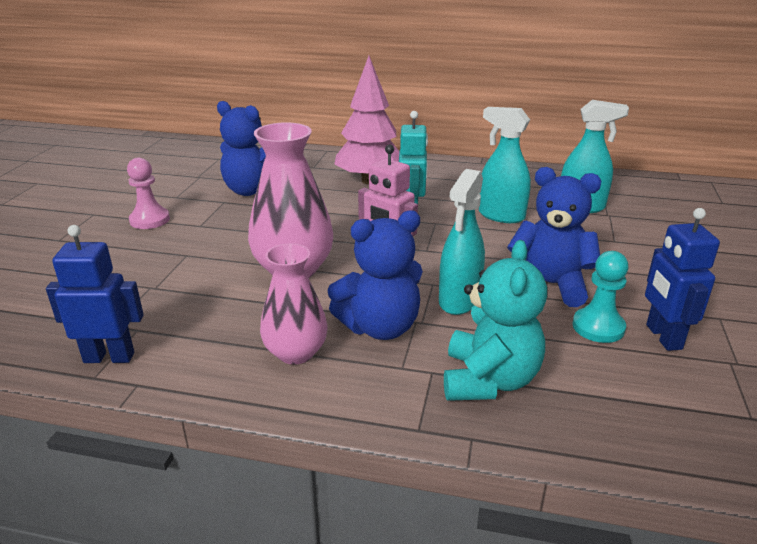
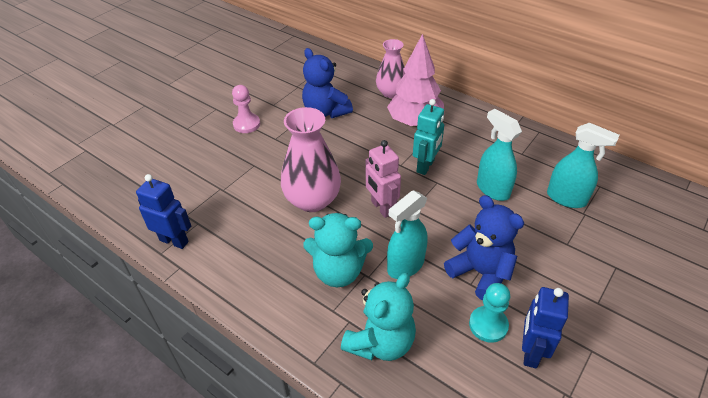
camera: 25 degrees right, 15 degrees up
pink vase [260,243,327,365] -> pink vase moved to [376,39,406,98]
blue teddy bear [327,210,423,340] -> turquoise teddy bear [303,212,373,287]

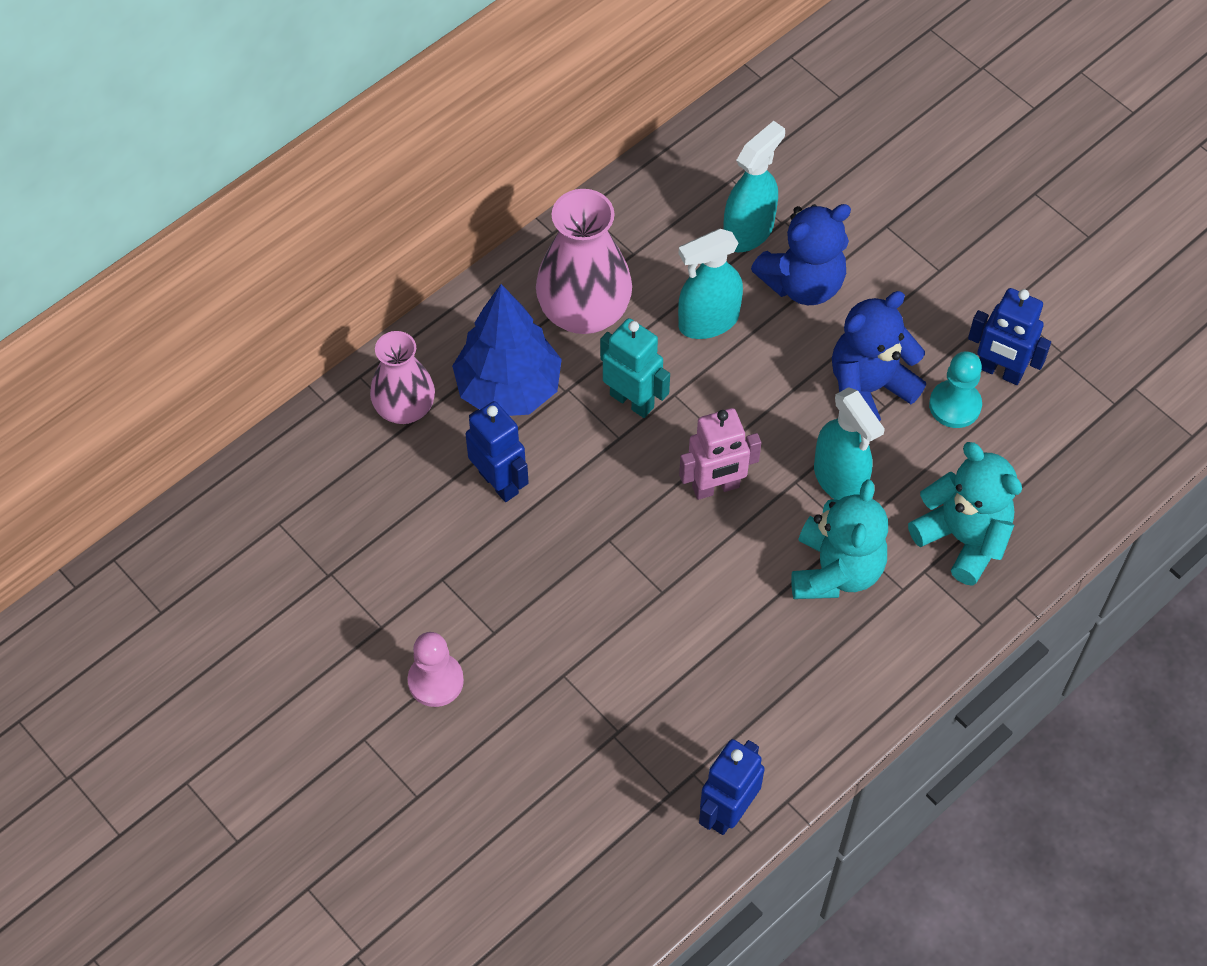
camera: 80 degrees left, 15 degrees up
pink vase [281,107,341,212] -> pink vase moved to [536,189,632,334]
blue teddy bear [302,48,353,118] -> blue teddy bear moved to [751,204,851,305]
pink tree [387,34,444,127] -> blue tree [452,284,562,416]
none -> blue robot [466,401,529,502]

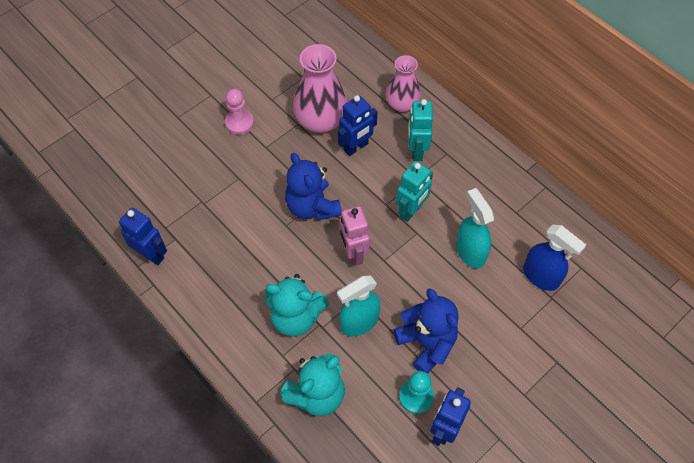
camera: 90 degrees right, 0 degrees up
blue tree [452,284,562,416] -> turquoise robot [408,99,433,161]
pink vase [536,189,632,334] -> pink vase moved to [293,44,347,133]
turquoise spray bottle [723,121,785,252] -> blue spray bottle [523,224,586,291]
blue teddy bear [751,204,851,305] -> blue teddy bear moved to [285,153,342,221]

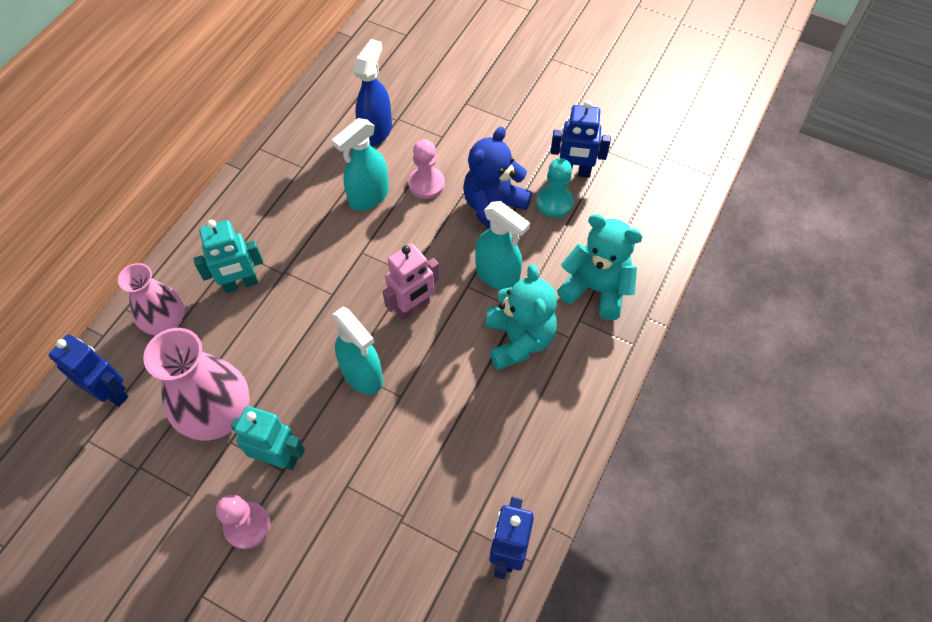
camera: 110 degrees left, 0 degrees up
blue teddy bear [285,153,342,221] -> turquoise spray bottle [332,307,383,395]
blue robot [338,95,377,156] -> blue robot moved to [48,334,128,407]
turquoise robot [396,161,433,222] -> turquoise robot moved to [231,406,305,470]
none -> pink pawn [408,139,445,199]

